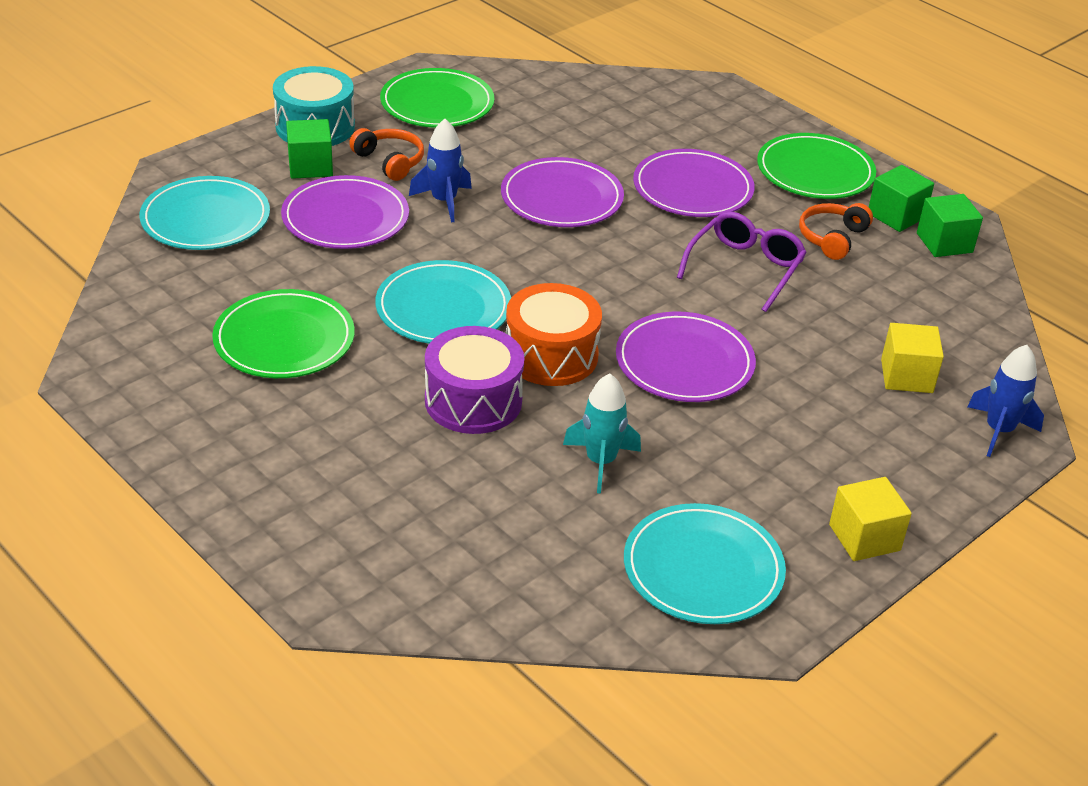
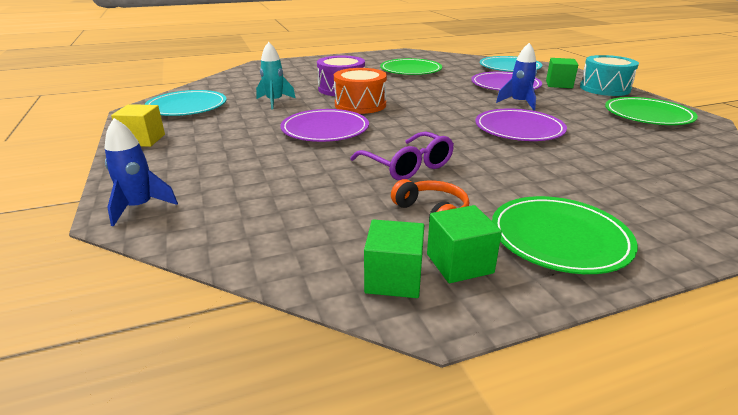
camera: 115 degrees right, 10 degrees down
orange headphones [349,128,424,181] -> none
turquoise plate [375,260,511,344] -> none
purple plate [633,149,754,217] -> none
yellow cube [881,323,944,393] -> none

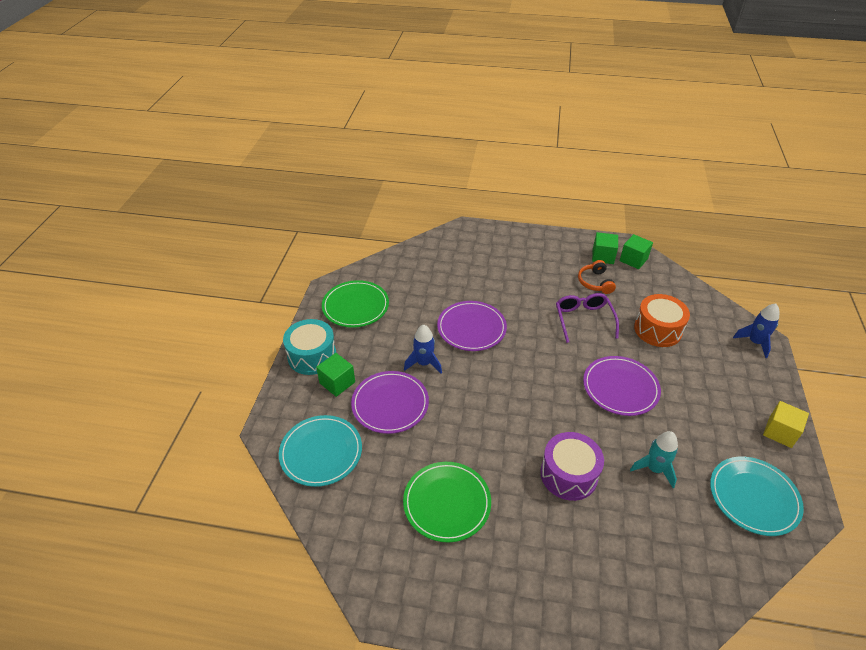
camera: 150 degrees left, 15 degrees up
orange drum [334,68,387,114] -> orange drum moved to [634,294,690,347]
green plate [492,196,638,274] -> none

